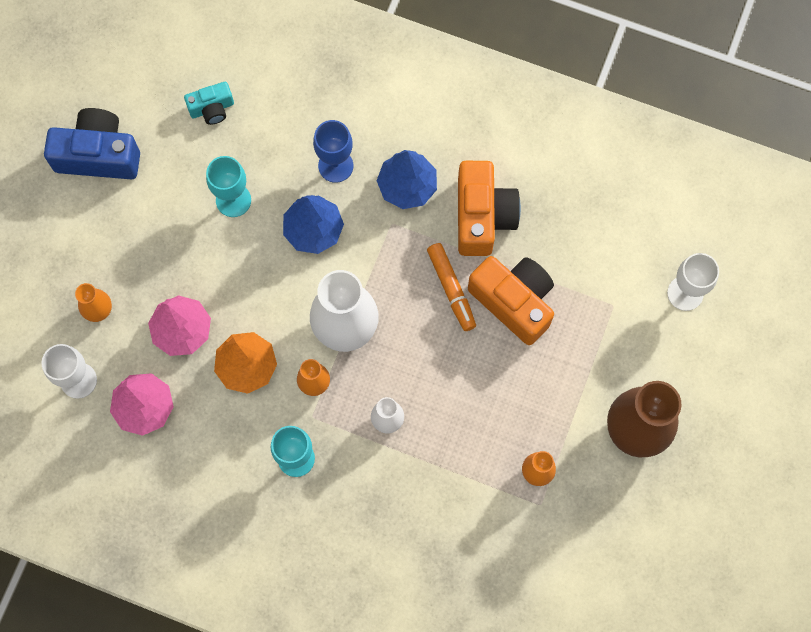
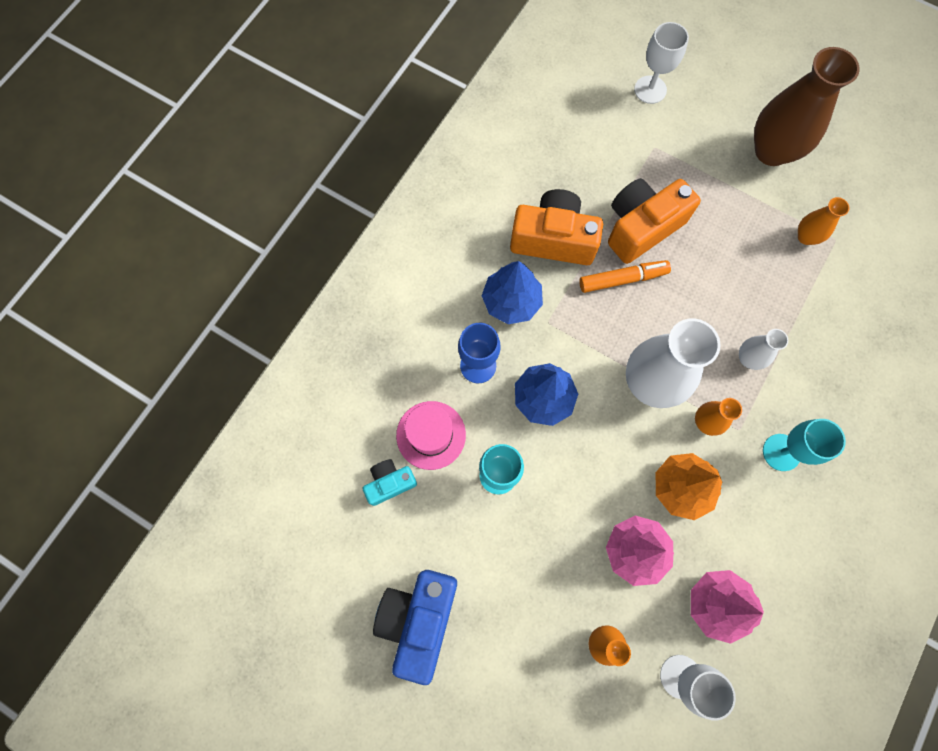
camera: 80 degrees left, 0 degrees up
turquoise camera [184,82,234,125] -> turquoise camera turned 105 degrees counterclockwise [363,459,417,506]
none -> pink hat [396,401,466,470]

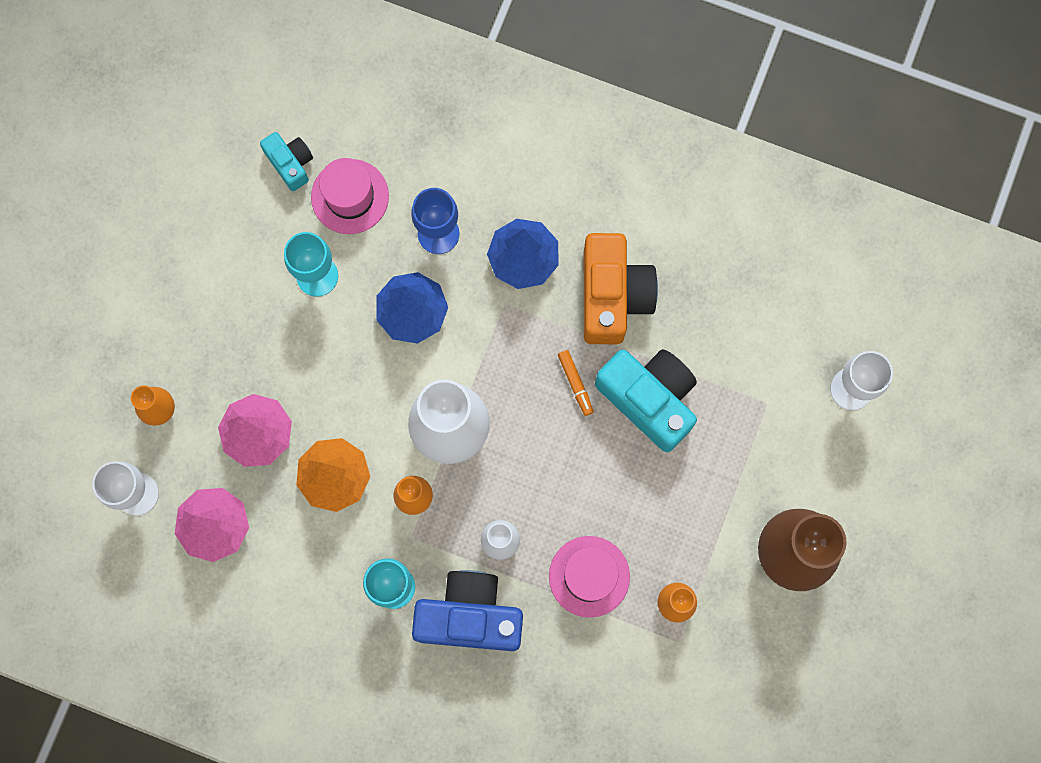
camera: 80 degrees right, 5 degrees up
blue camera [373,570,457,685] -> blue camera moved to [412,570,523,651]
orange marker [579,260,671,293] -> orange marker [558,350,594,416], size x0.62
orange camera [608,178,701,264] -> turquoise camera [595,349,697,452]
none -> pink hat [549,536,630,618]

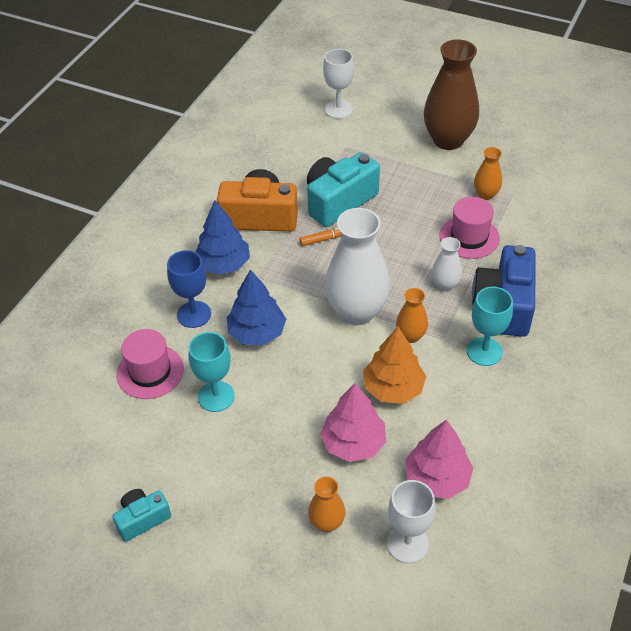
camera: 85 degrees left, 30 degrees down
turquoise camera [260,132,313,191] -> turquoise camera moved to [113,489,171,542]

